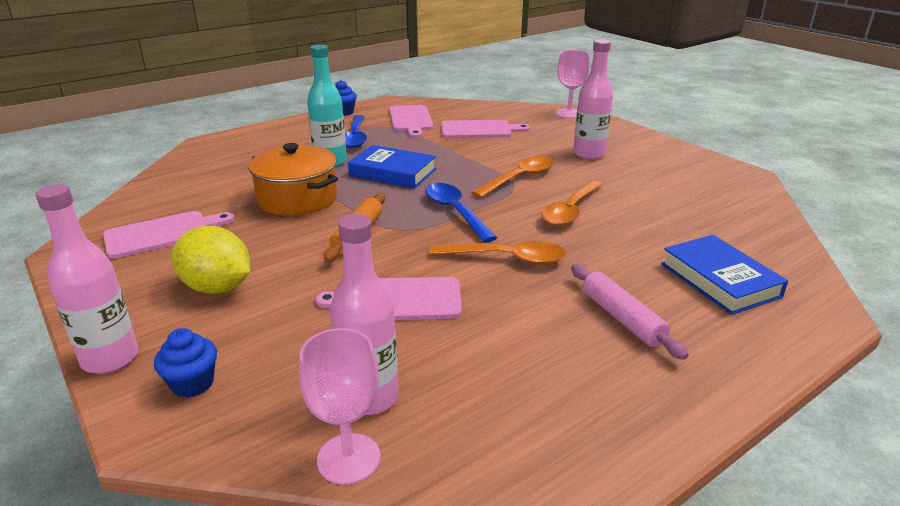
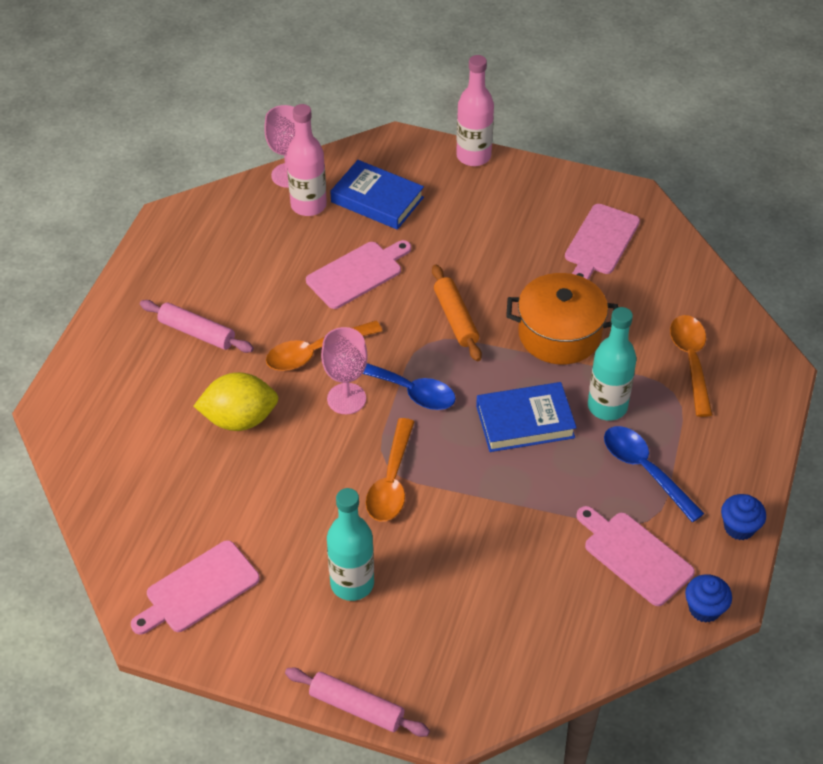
camera: 145 degrees right, 20 degrees up
blue cupcake [154,328,217,398] -> blue cupcake moved to [685,574,732,623]
yellow lemon [171,226,250,294] -> yellow lemon moved to [194,372,279,431]
pink cutting board [441,120,530,138] -> pink cutting board moved to [131,540,260,635]
orange spoon [541,180,603,226] -> orange spoon moved to [670,315,713,417]
pink goblet [556,50,590,118] -> pink goblet moved to [321,327,368,414]
pink bottle [573,39,613,159] -> turquoise bottle [327,488,374,601]
blue book [661,235,788,315] -> blue book moved to [331,160,424,230]
none -> pink rolling pin [285,667,430,737]

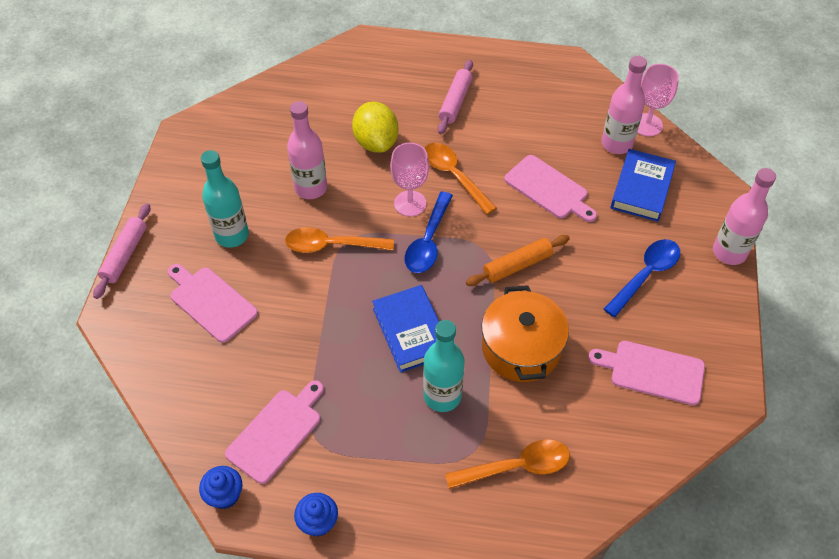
camera: 80 degrees right, 5 degrees up
pink cutting board [131,540,260,635] -> pink cutting board moved to [168,264,258,343]
blue spoon [604,426,705,522] -> blue spoon moved to [604,239,680,317]
none -> pink bottle [287,101,327,199]

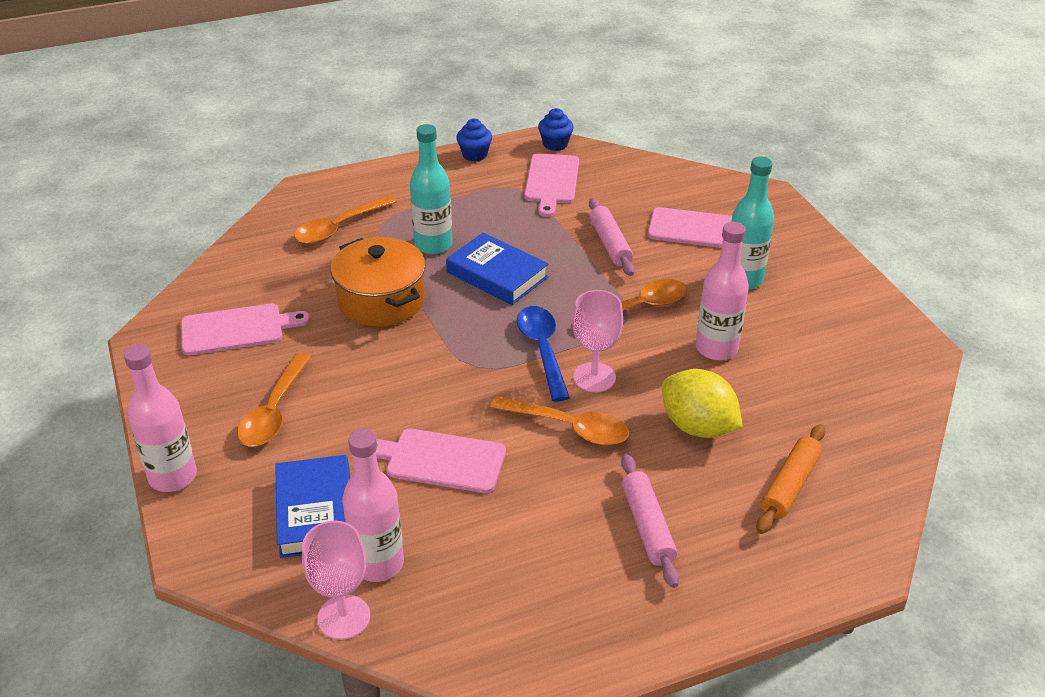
camera: 150 degrees right, 15 degrees down
pink rolling pin [93,203,150,299] -> pink rolling pin moved to [589,198,635,276]
orange rolling pin [466,235,570,286] -> orange rolling pin moved to [756,424,825,534]
blue spoon [604,239,680,317] -> orange spoon [237,353,311,447]

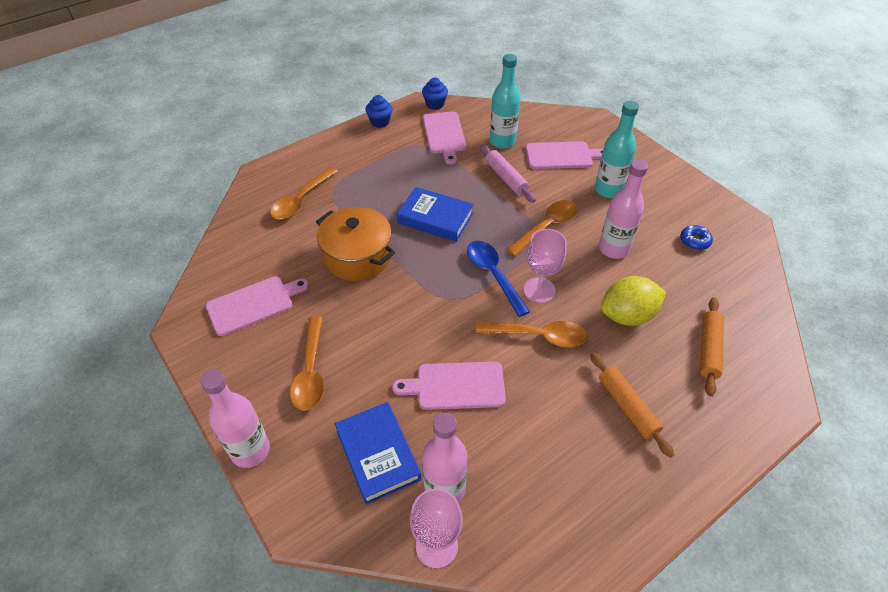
camera: 15 degrees left, 10 degrees up
turquoise bottle [410,124,453,254] -> turquoise bottle moved to [490,54,521,149]
pink rolling pin [621,454,679,588] -> orange rolling pin [590,352,675,458]
yellow lemon [662,369,743,438] -> yellow lemon turned 45 degrees counterclockwise [601,276,666,326]
none -> blue donut [680,225,713,250]

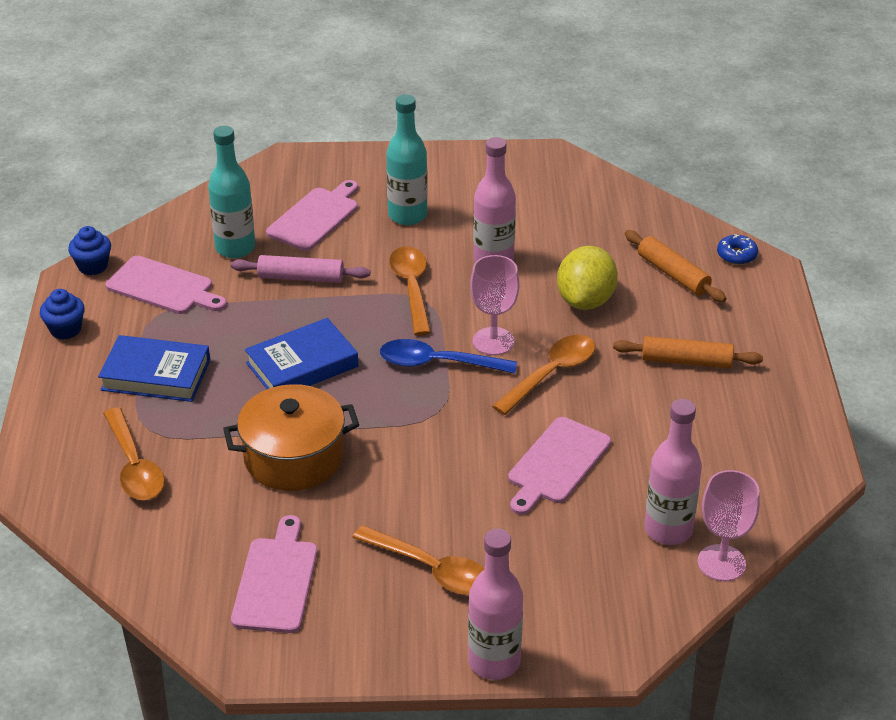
camera: 55 degrees left, 10 degrees down
blue book [335,402,421,505] -> blue book moved to [98,335,210,402]
blue donut [680,225,713,250] -> blue donut moved to [717,234,758,265]

